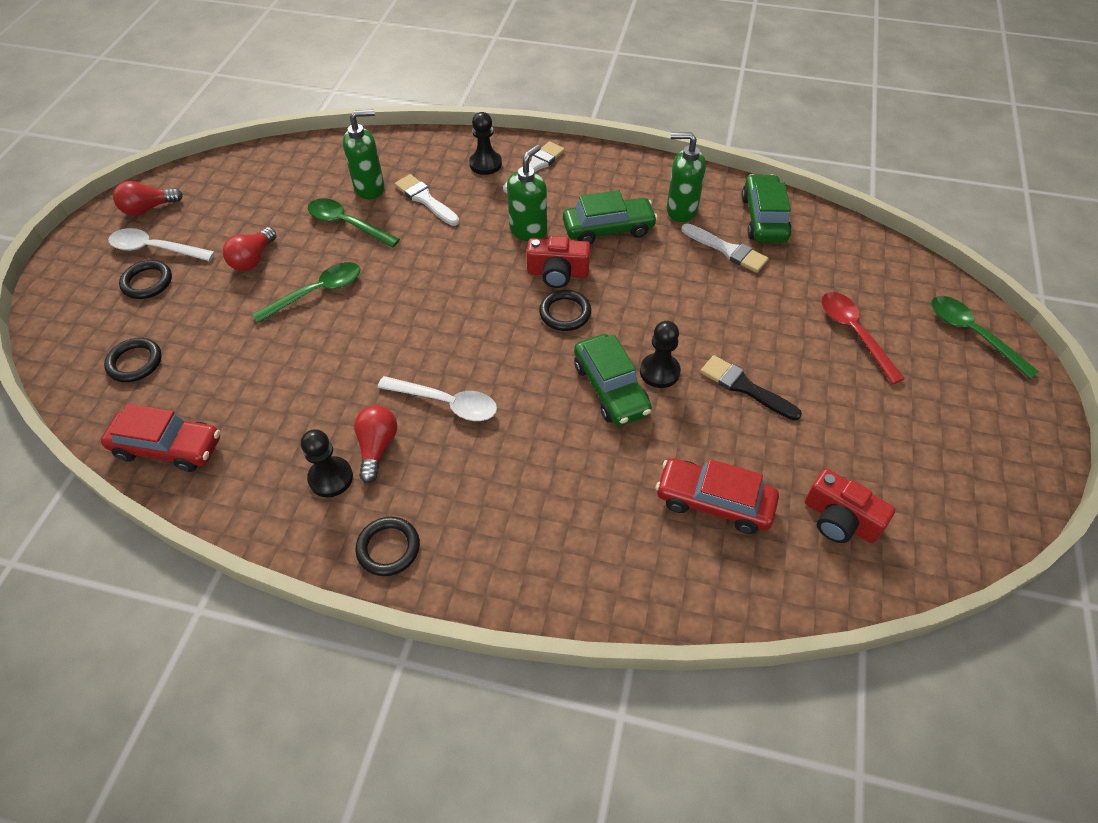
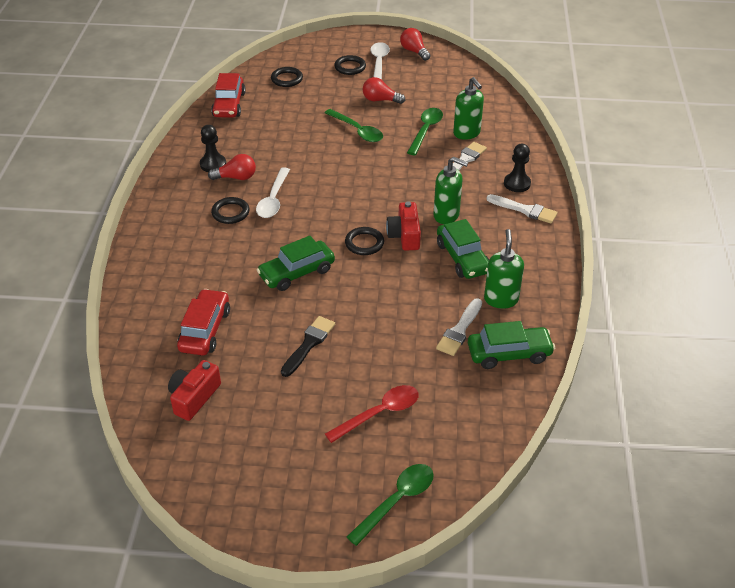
camera: 80 degrees right, 10 degrees down
black ring [356,517,420,576] -> black ring moved to [211,197,249,224]
black pawn [640,321,681,388] -> none

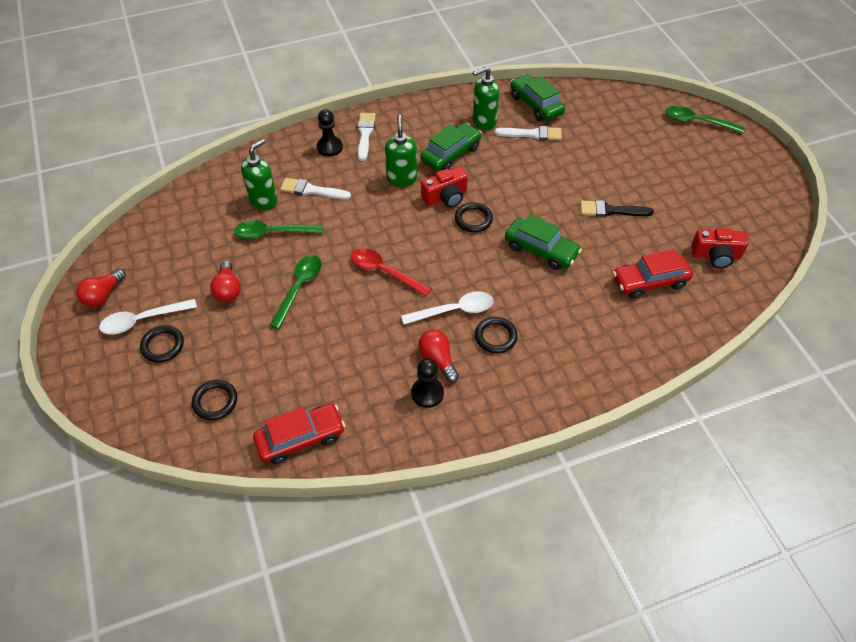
camera: 115 degrees left, 10 degrees up
red spoon [325,385,419,443] -> red spoon moved to [351,248,431,297]

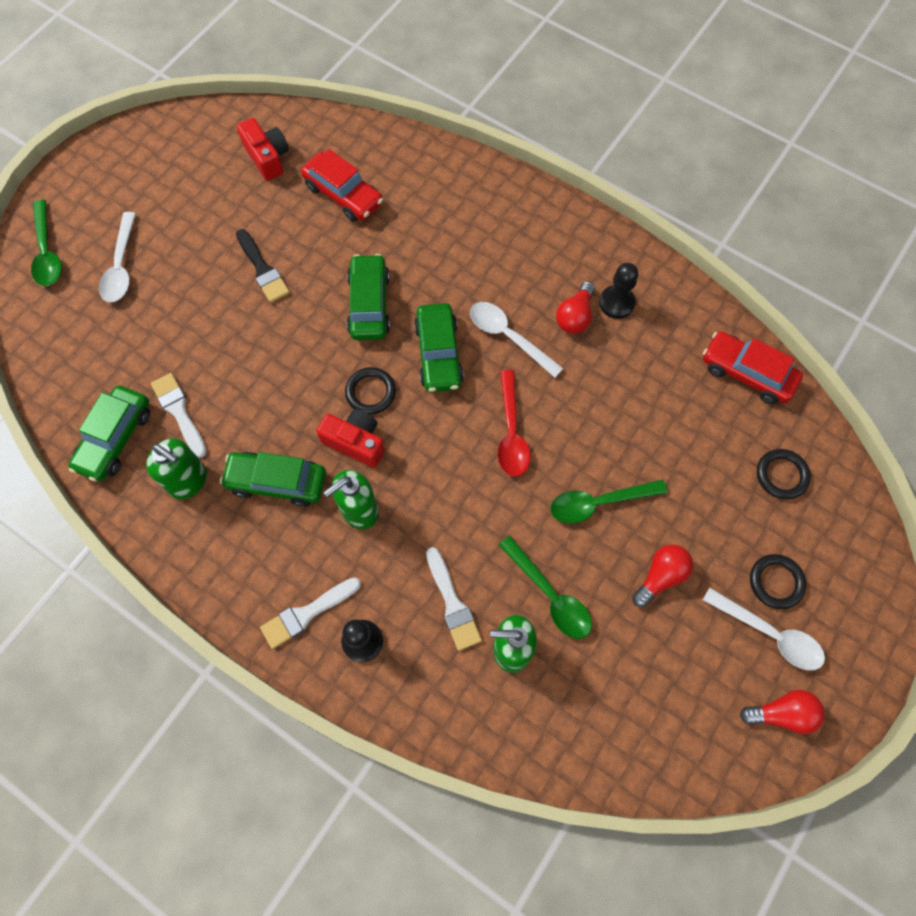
camera: 125 degrees left, 15 degrees up
black ring [475,317,517,353] -> none
none -> white spoon [99,212,136,302]
none -> green car [414,303,464,392]

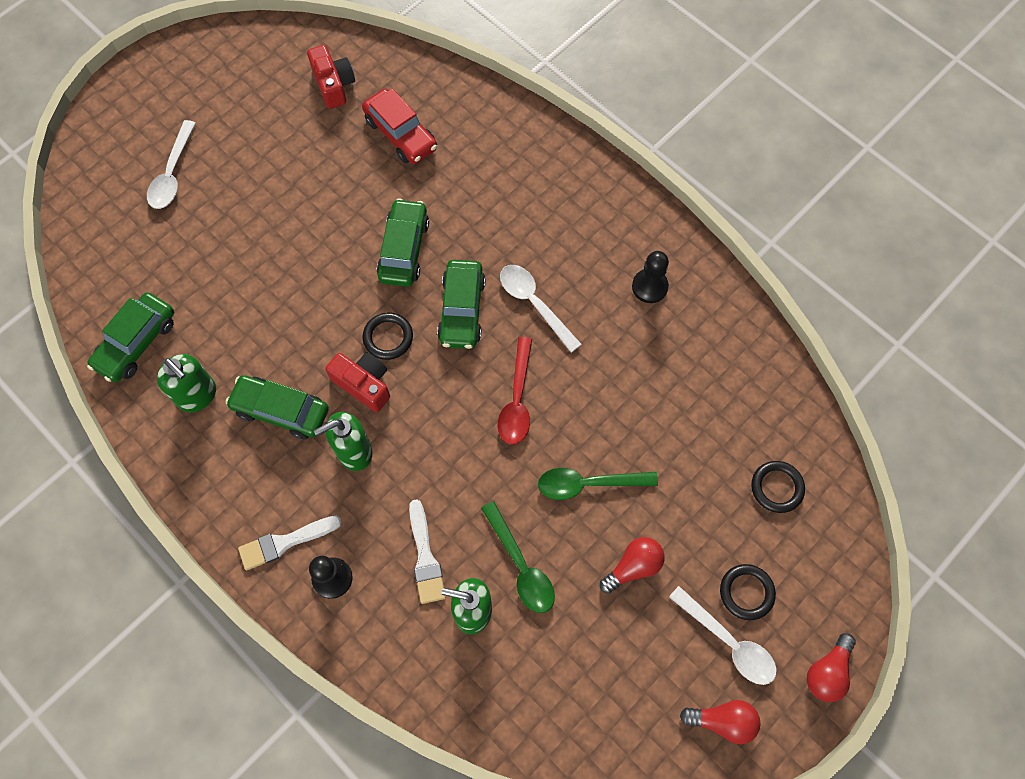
camera: 10 degrees right, 0 degrees up
green spoon [31,200,62,286] -> none
white brush [151,373,207,458] -> none
black brush [236,229,290,303] -> none
red light bulb [556,281,595,334] -> red light bulb moved to [807,633,856,702]
red car [703,331,803,404] -> none

